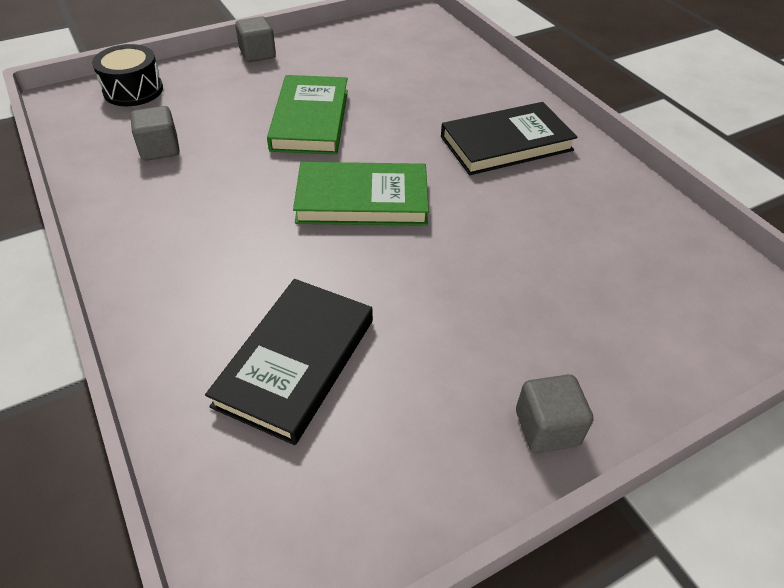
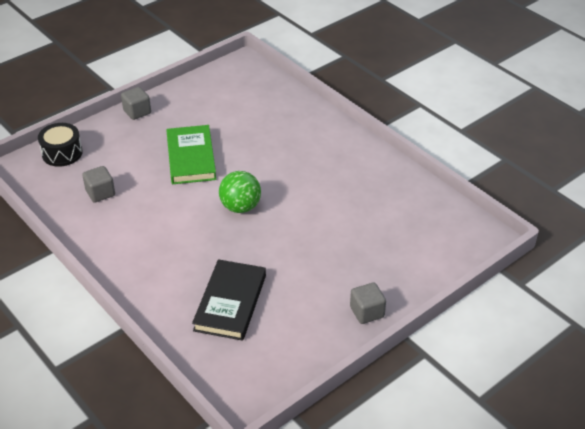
camera: 10 degrees left, 5 degrees down
green book [293,162,429,226] -> green ball [219,171,261,213]
black book [441,102,578,175] -> none

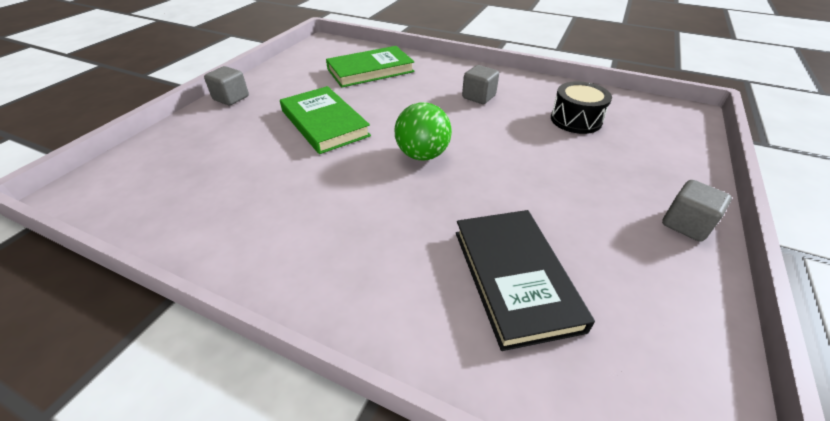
camera: 25 degrees left, 0 degrees up
black drum [38,123,83,167] -> black drum moved to [551,81,612,134]
grey cube [82,166,115,203] -> grey cube moved to [462,65,499,104]
none -> green book [326,46,415,88]

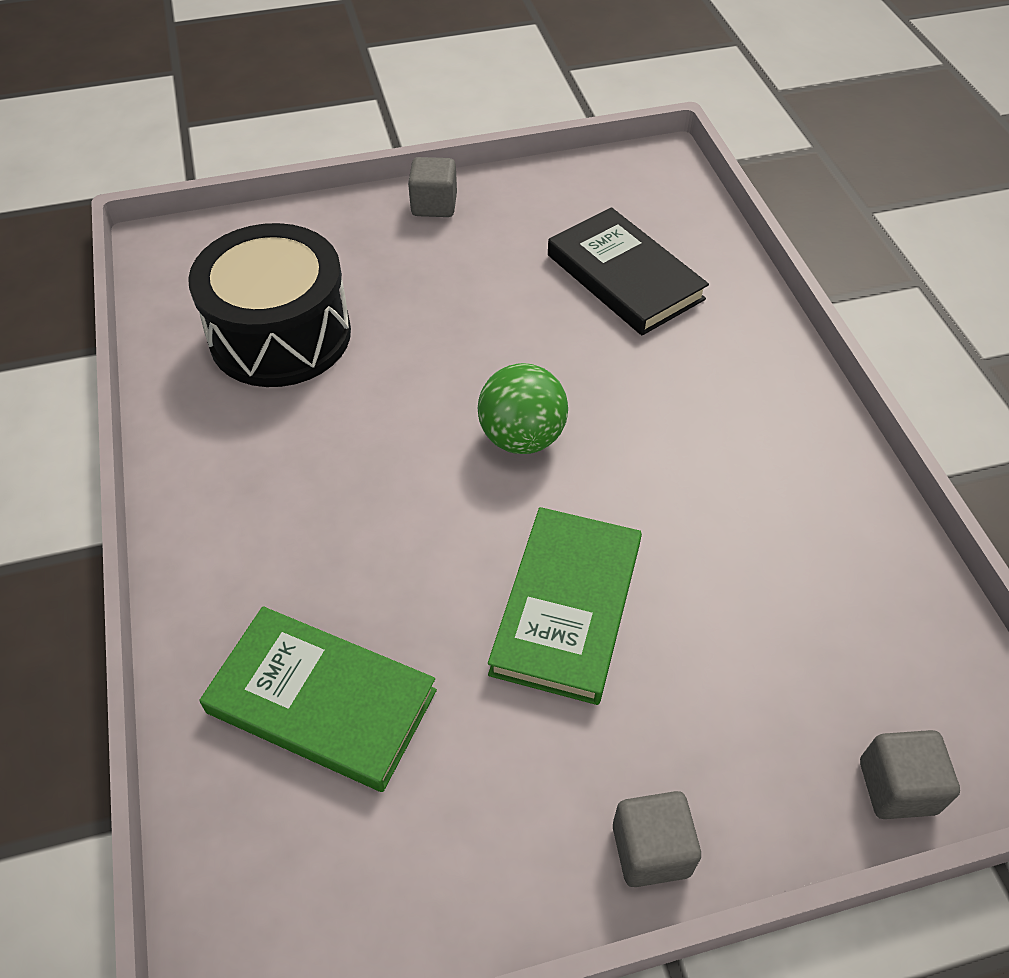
camera: 130 degrees left, 10 degrees up
black book [456,210,595,351] -> black book turned 75 degrees counterclockwise [548,208,709,335]
grey cube [462,65,499,104] -> grey cube moved to [860,730,960,819]
black drum [551,81,612,134] -> black drum [188,223,351,387], size x1.71

